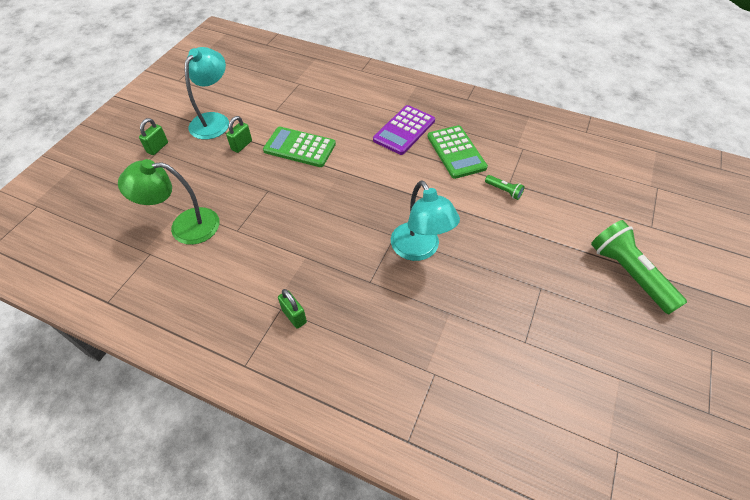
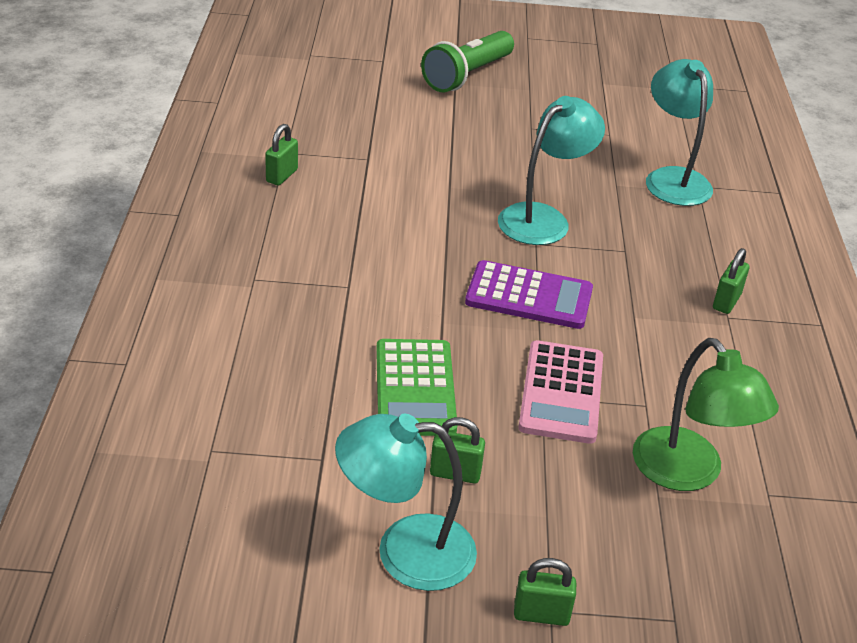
camera: 115 degrees left, 15 degrees down
purple calculator [373,105,435,155] -> purple calculator moved to [465,260,593,329]
green calculator [428,125,488,179] -> none
green flashlight [485,175,525,200] -> none
none -> green padlock [265,124,298,185]
none -> pink calculator [518,340,603,444]
none -> turquoise lamp [646,59,713,206]

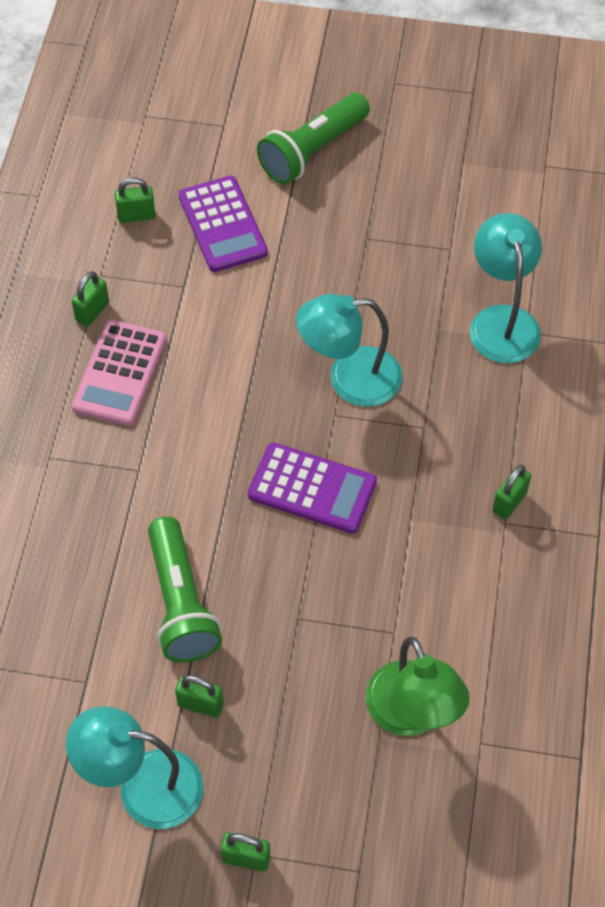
camera: 10 degrees right, 20 degrees up
green calculator [376,339,457,436] -> green flashlight [148,516,222,663]
turquoise lamp [498,96,605,245] -> turquoise lamp turned 150 degrees counterclockwise [296,294,403,407]
pink calculator [518,340,603,444] -> pink calculator moved to [72,320,167,426]
none -> green padlock [115,177,156,223]
none -> purple calculator [178,176,268,272]

